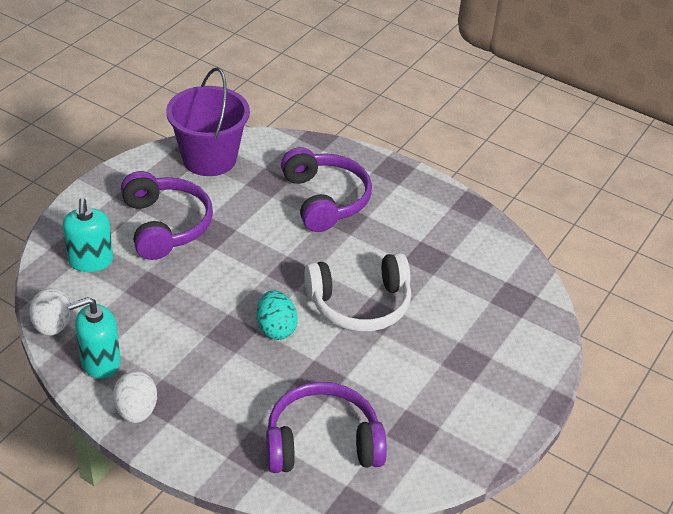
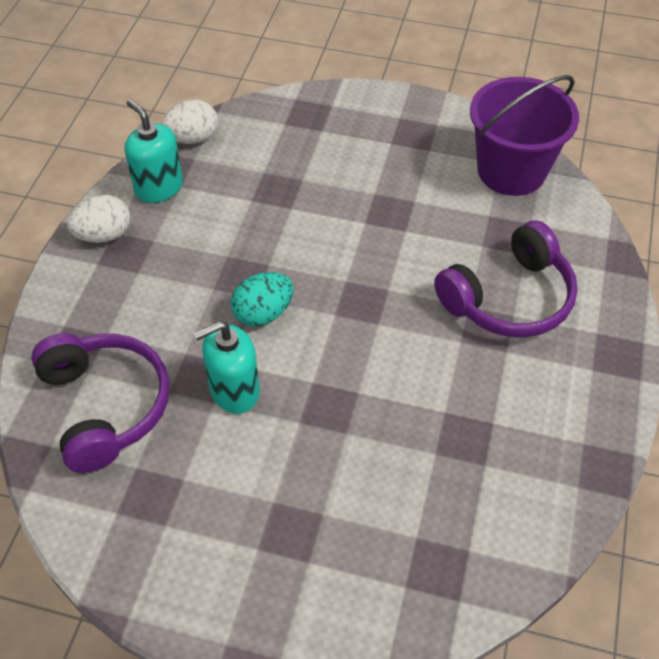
camera: 75 degrees right, 10 degrees up
turquoise soap dispenser [63,198,113,272] -> turquoise soap dispenser moved to [194,321,260,414]
purple headphones [121,171,213,260] -> none
white headphones [304,253,411,332] -> none

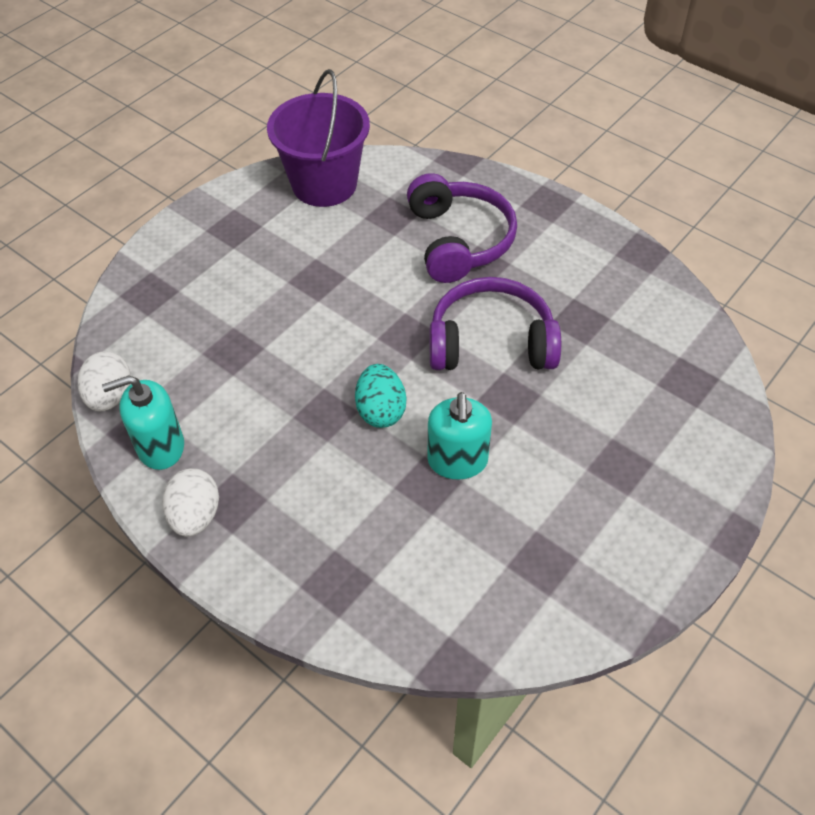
camera: 65 degrees left, 0 degrees up
purple headphones [31,333,170,473] -> purple headphones moved to [430,277,561,370]

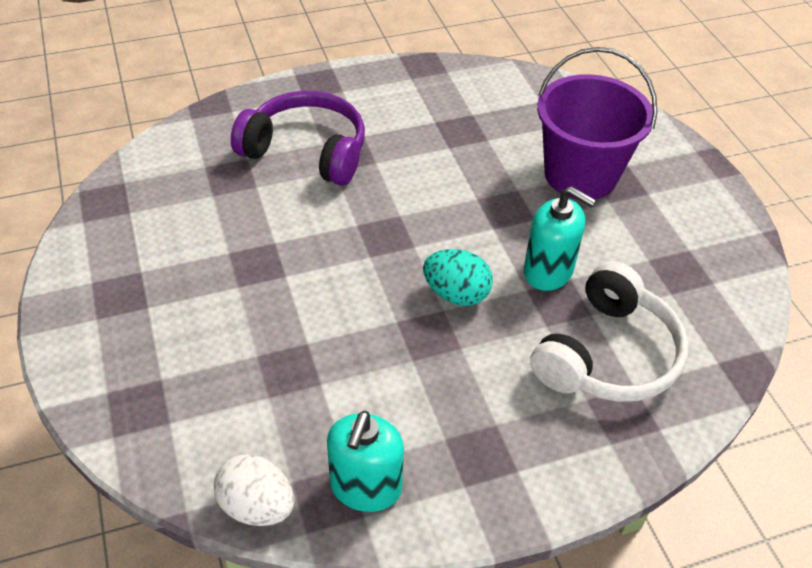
camera: 60 degrees left, 5 degrees down
white egg [162,468,219,537] -> none
purple bucket [267,69,370,207] -> purple bucket moved to [537,47,657,199]
purple headphones [430,277,561,370] -> none
none -> white headphones [530,261,688,402]

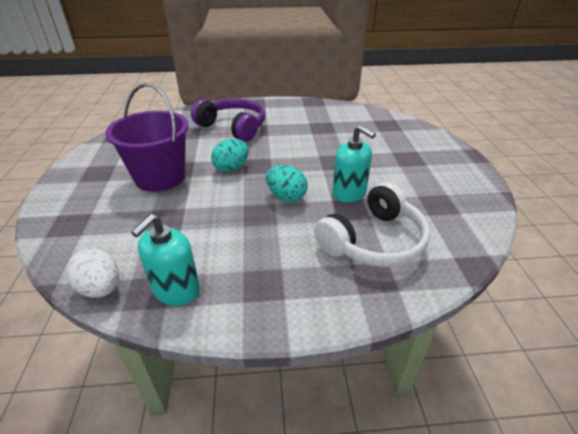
camera: 15 degrees right, 10 degrees down
purple bucket [537,47,657,199] -> purple bucket moved to [105,83,189,192]
none -> turquoise egg [211,139,249,172]

